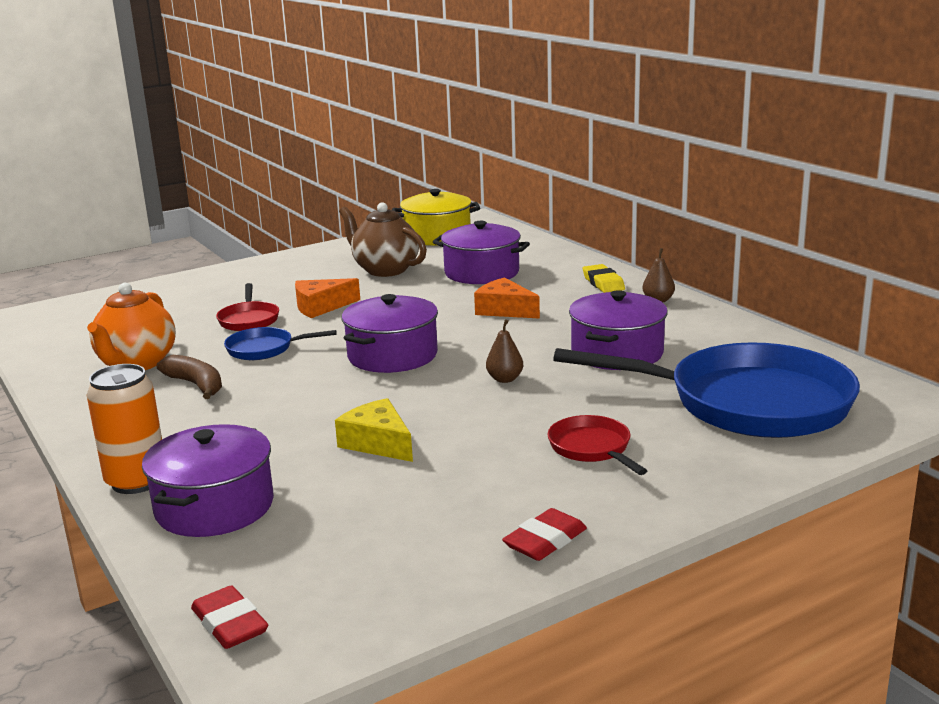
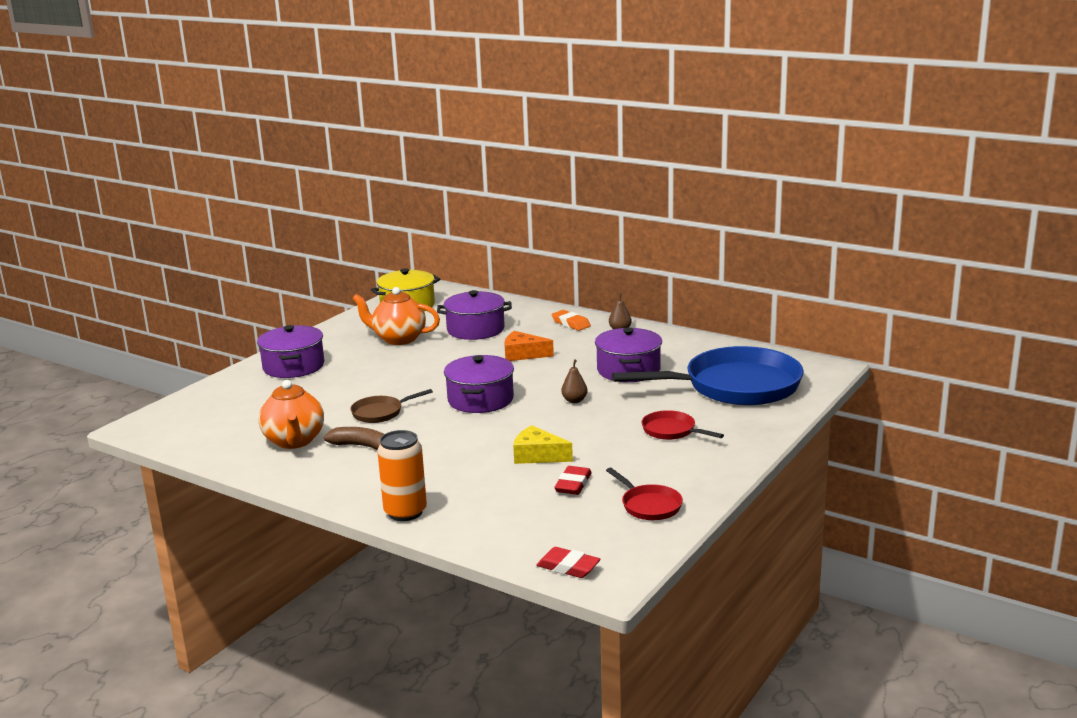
camera: 25 degrees left, 0 degrees up
purple pot [142,424,274,537] -> purple pot moved to [257,325,324,378]
red pan [216,283,279,331] -> red pan moved to [606,468,683,520]
blue pan [224,327,337,360] -> brown pan [350,389,433,423]
orange cheese [295,278,360,318] -> none
brown teapot [339,202,427,277] -> orange teapot [352,287,440,345]
red eraser [502,508,587,561] -> red eraser moved to [554,466,592,495]
yellow eraser [583,264,625,293] -> orange eraser [551,310,591,331]

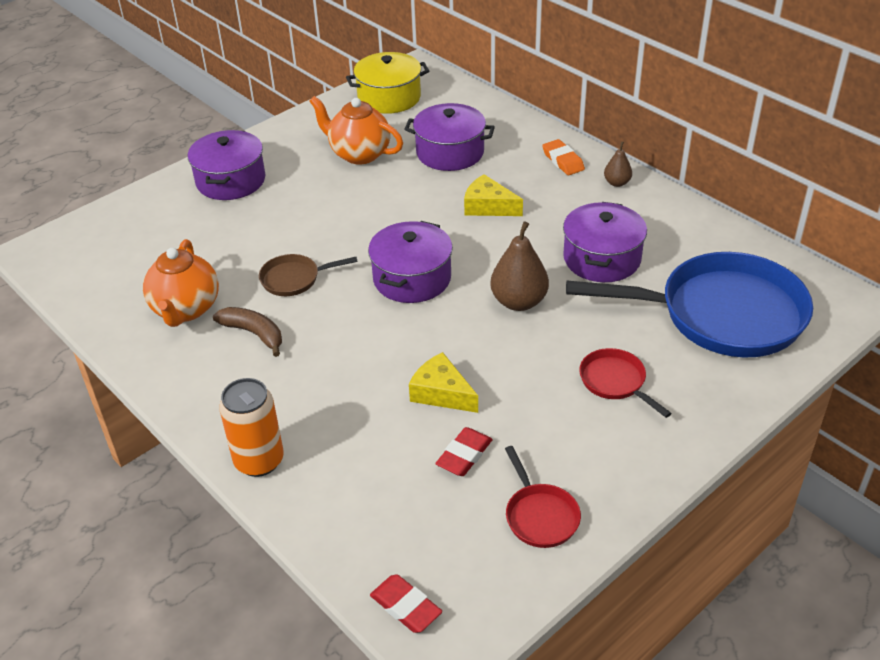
camera: 15 degrees right, 20 degrees up
orange cheese [504,331,554,361] -> yellow cheese [464,174,523,216]
brown pear [561,359,587,403] -> brown pear [490,221,549,311], size x1.82

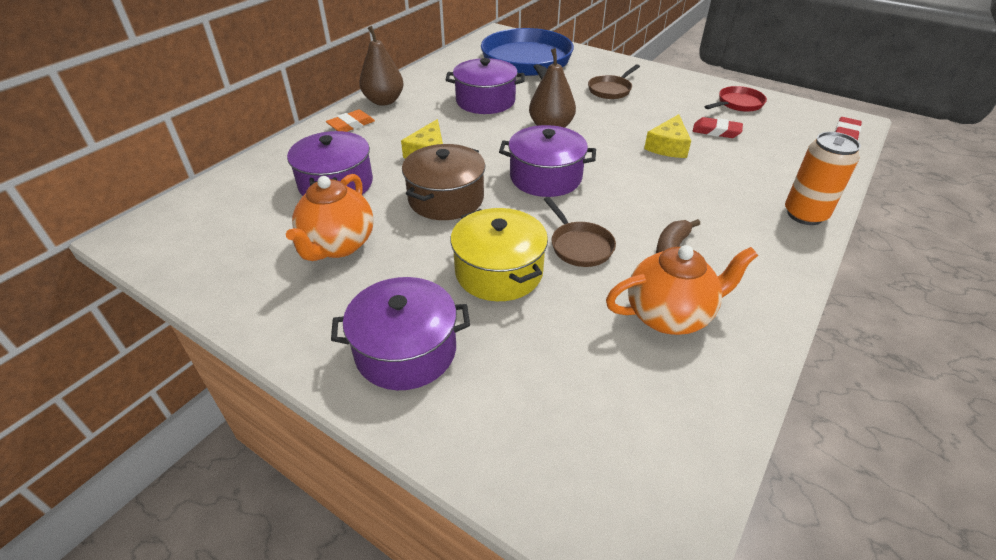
camera: 105 degrees left, 0 degrees up
yellow pot [346,52,429,114] -> yellow pot moved to [450,208,548,301]
red pan [579,348,672,418] -> brown pan [588,64,640,99]
brown pear [604,142,632,187] -> brown pear [359,26,404,106], size x1.82
none -> brown pot [402,144,485,220]

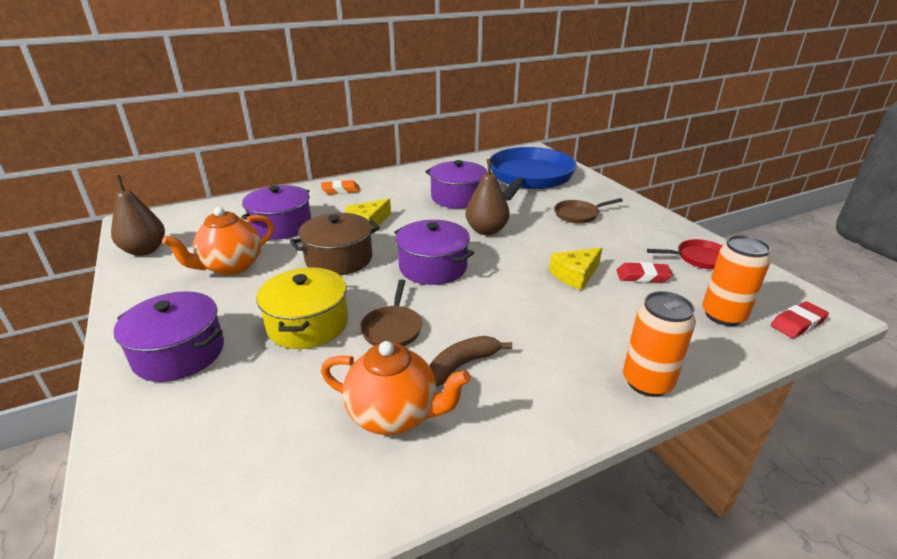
camera: 30 degrees right, 10 degrees down
brown pear [359,26,404,106] -> brown pear moved to [111,175,165,256]
red eraser [693,117,743,138] -> red eraser turned 45 degrees counterclockwise [616,262,673,283]
none -> orange can [702,235,771,326]

